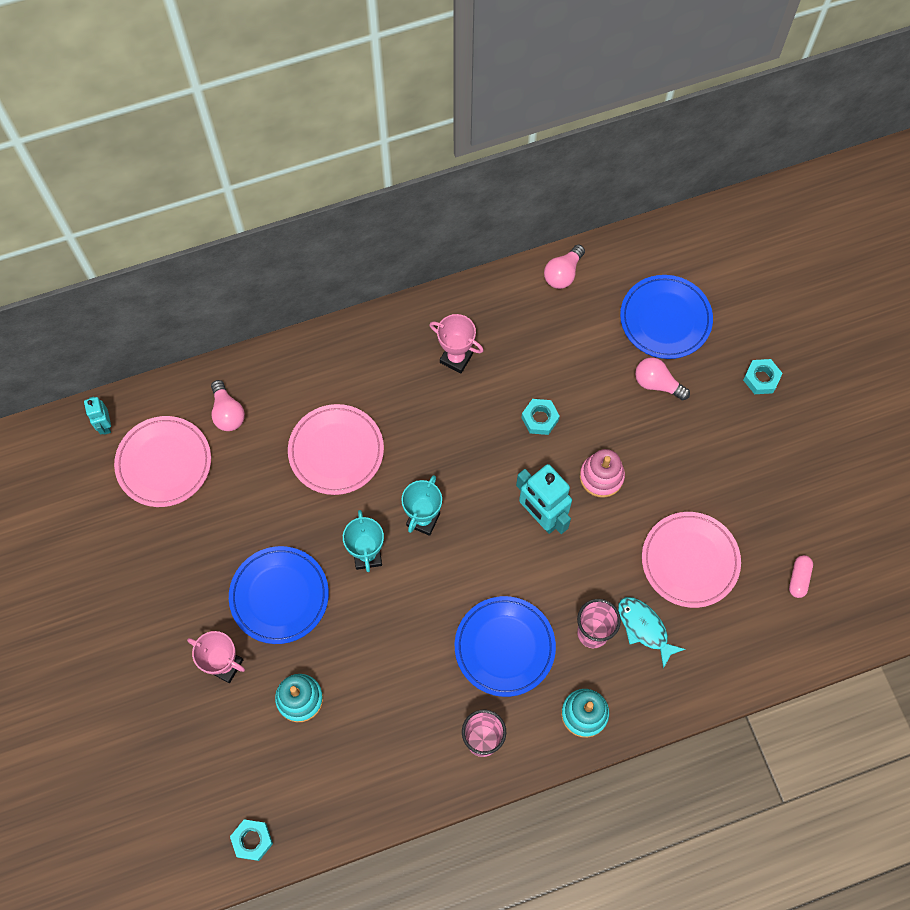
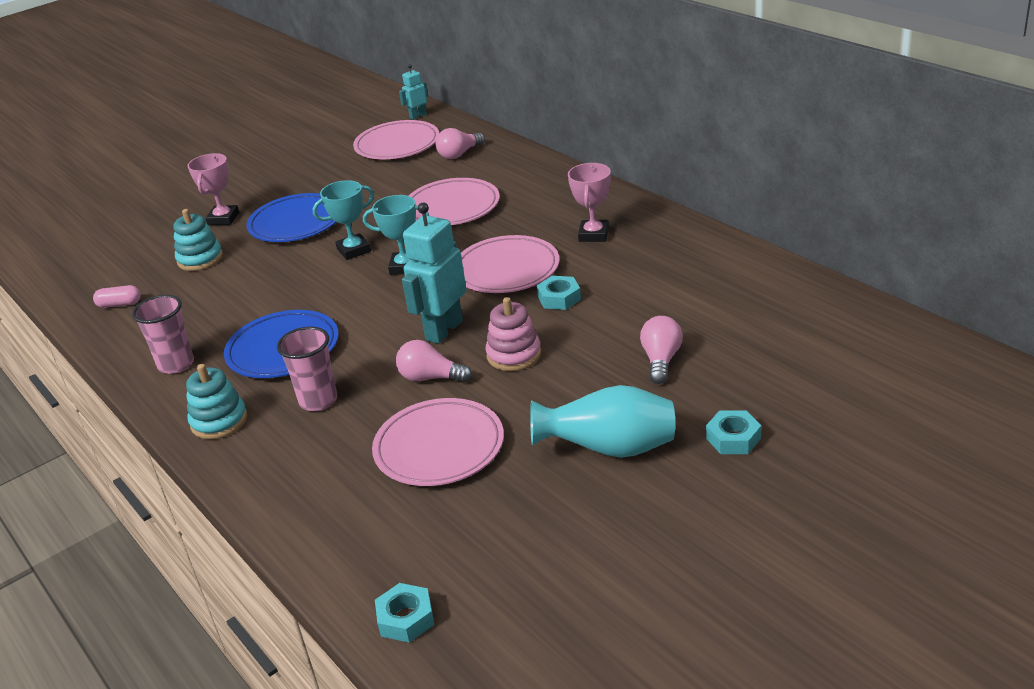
camera: 75 degrees right, 35 degrees down
turquoise nut [230,819,273,861] -> turquoise nut moved to [375,583,434,643]
pink light bulb [544,245,585,289] -> pink light bulb moved to [396,340,472,383]
turquoise fish [618,597,686,669] -> none
blue plate [620,275,713,359] -> none
pink capsule [789,555,813,598] -> pink capsule moved to [93,285,141,308]
none -> pink plate [461,235,560,293]
none -> turquoise vase [530,385,675,458]

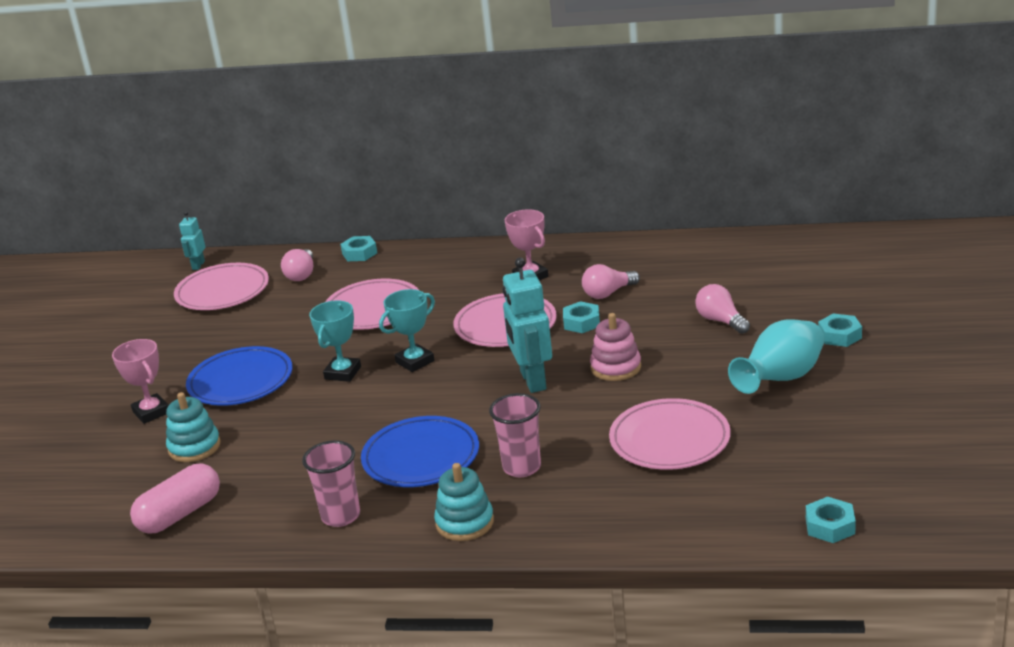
camera: 45 degrees left, 5 degrees down
pink capsule [93,285,141,308] -> pink capsule [130,464,220,534], size x1.80
pink light bulb [396,340,472,383] -> pink light bulb moved to [582,264,640,299]
none -> turquoise nut [340,236,377,261]

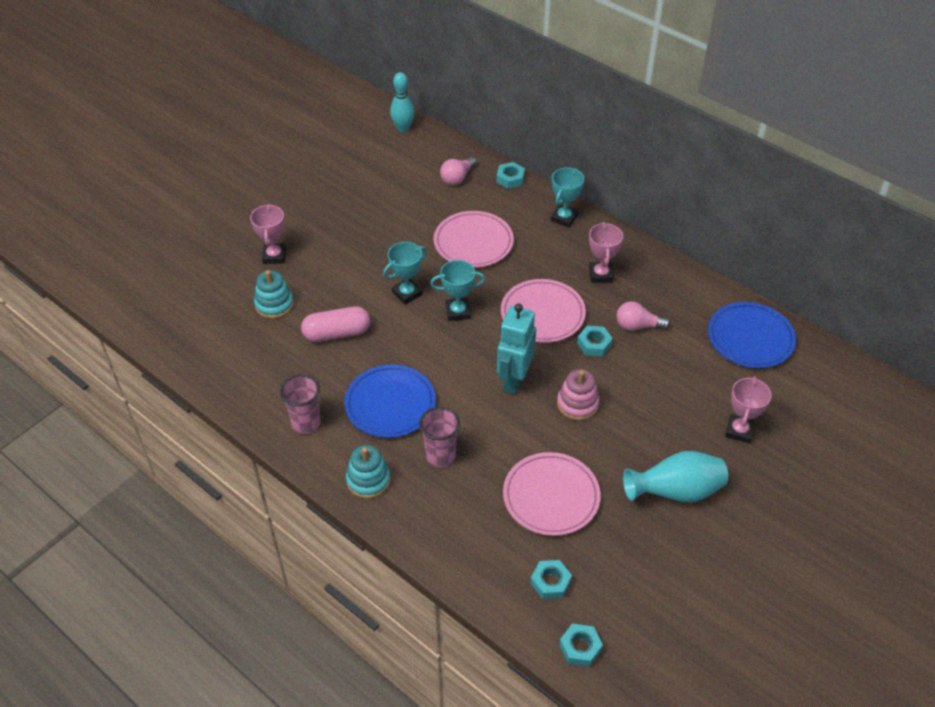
camera: 30 degrees right, 20 degrees up
pink capsule [130,464,220,534] -> pink capsule moved to [301,306,370,342]
pink plate [174,263,269,310] -> none
turquoise robot [179,211,205,270] -> turquoise bowling pin [390,72,415,132]
blue plate [186,346,293,406] -> blue plate moved to [708,302,796,368]
pink light bulb [695,284,750,334] -> none
turquoise nut [818,314,862,347] -> turquoise nut moved to [531,560,572,599]
none -> turquoise trophy [551,167,584,228]
none -> pink trophy [725,376,772,443]

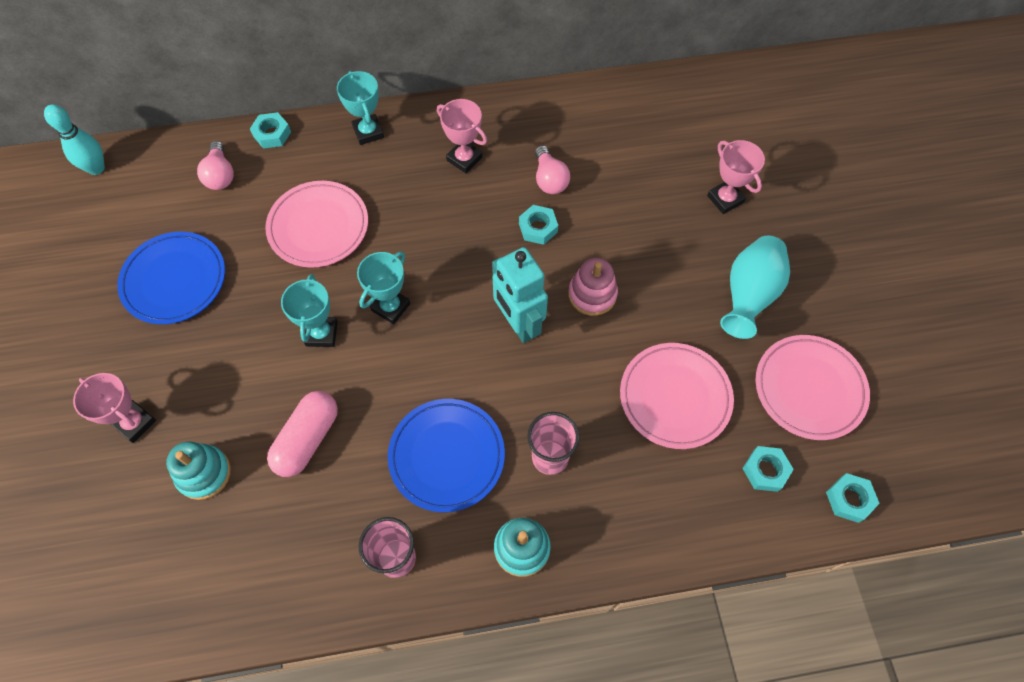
camera: 50 degrees left, 15 degrees up
pink plate [501,279,586,343] -> pink plate moved to [756,335,870,440]
pink light bulb [616,301,670,331] -> pink light bulb turned 60 degrees counterclockwise [535,145,570,194]
blue plate [708,302,796,368] -> blue plate moved to [117,232,225,324]

